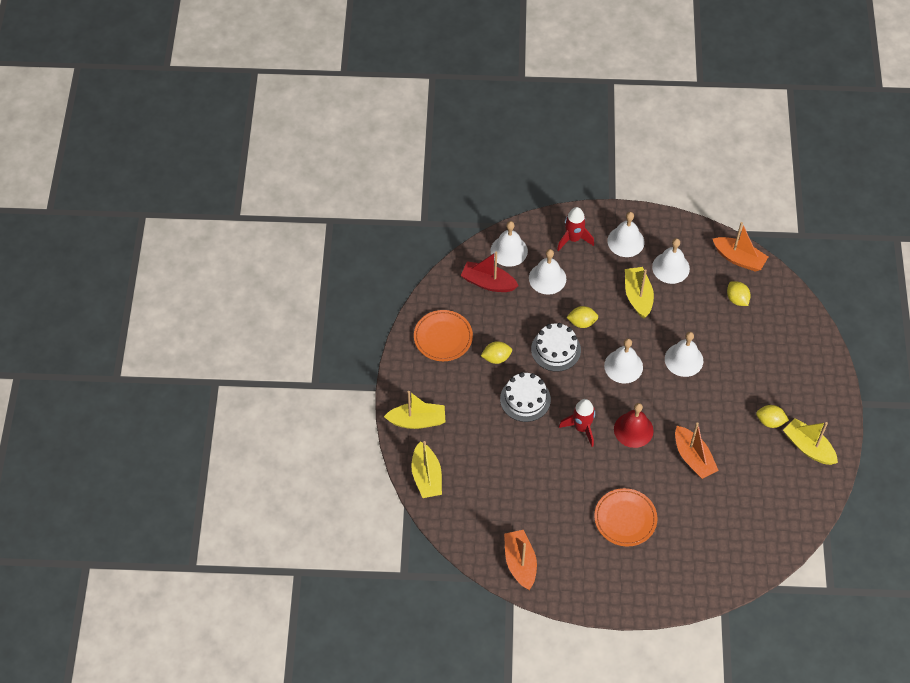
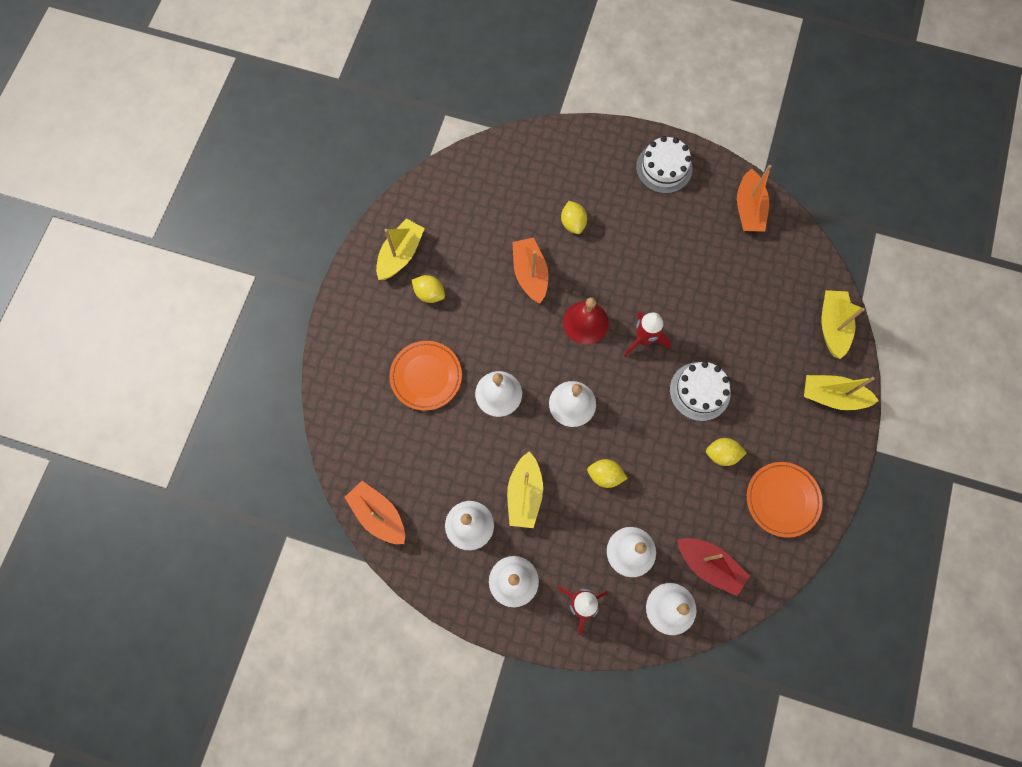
camera: 165 degrees left, 15 degrees up
white cake [531,323,581,372] -> white cake moved to [636,136,693,194]
orange plate [594,488,657,546] -> orange plate moved to [390,341,462,411]
yellow lemon [727,281,751,306] -> yellow lemon moved to [561,201,587,234]
yellow boat [783,418,838,465] -> yellow boat turned 120 degrees counterclockwise [376,219,425,280]

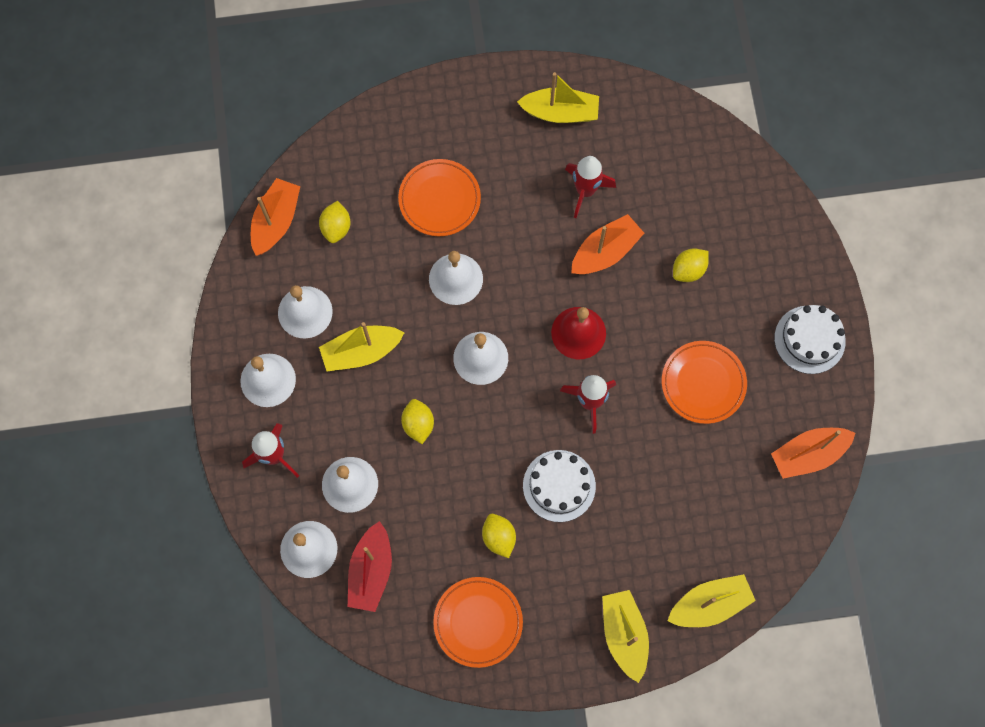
camera: 65 degrees right, 0 degrees up
yellow lemon [412,275,445,303] -> yellow lemon moved to [319,201,351,243]
none -> red rocket [565,156,616,218]
none -> orange plate [662,341,747,424]

